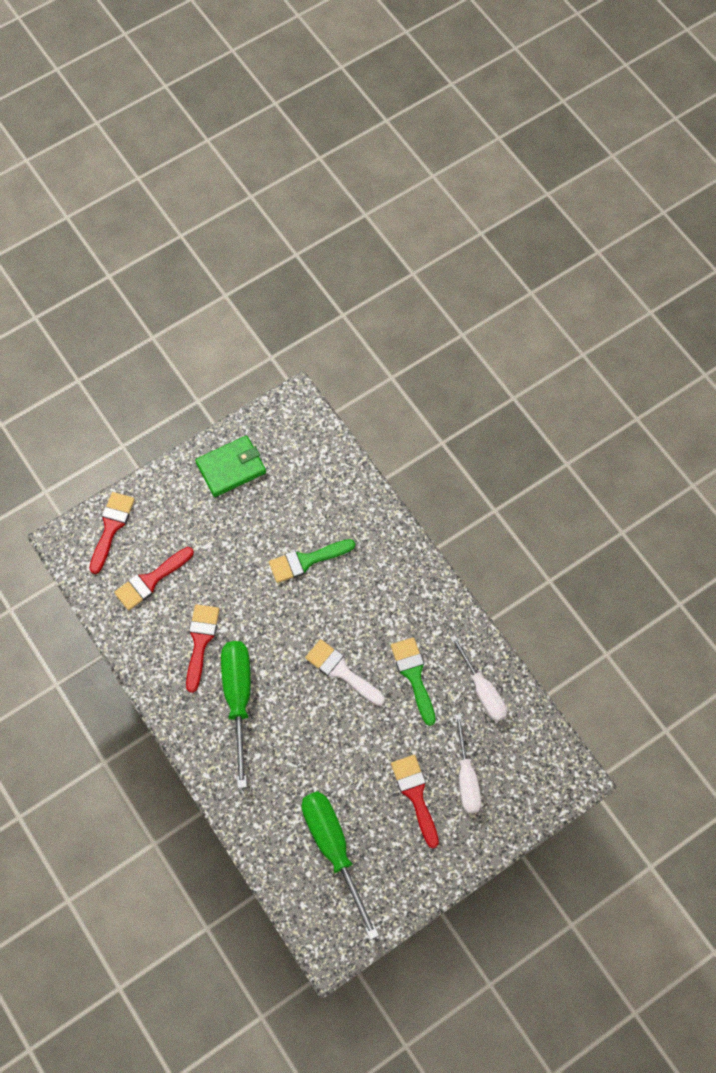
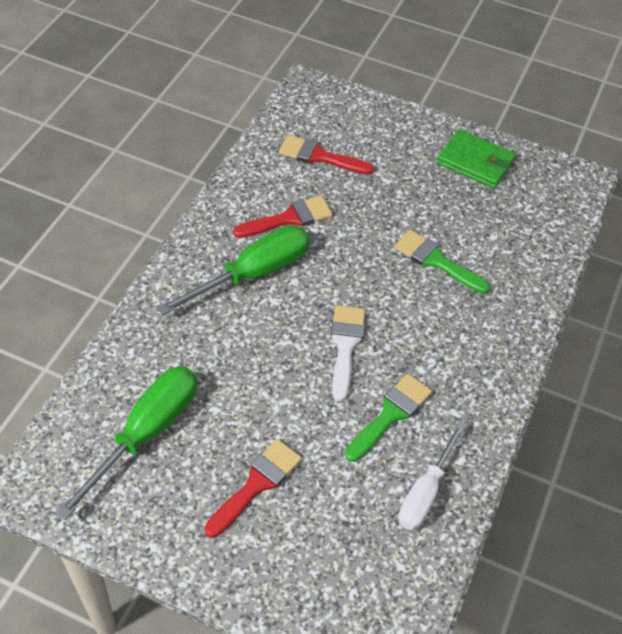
camera: 55 degrees right, 15 degrees down
red brush [89,492,135,574] -> none
white screwdriver [455,714,481,813] -> none

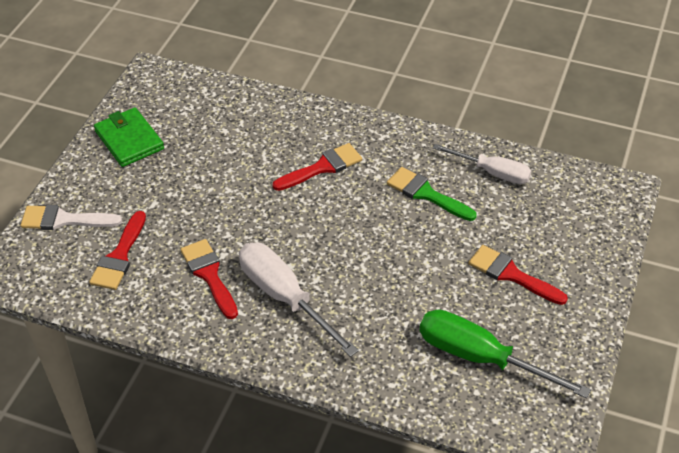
camera: 90 degrees left, 5 degrees down
green screwdriver [157,225,310,315] -> white screwdriver [239,243,359,357]
white brush [331,305,365,401] -> white brush moved to [21,205,122,230]
green brush [394,230,490,294] -> none
green wallet [437,129,516,188] -> green wallet turned 60 degrees counterclockwise [94,108,164,167]
none -> red brush [272,143,362,191]

